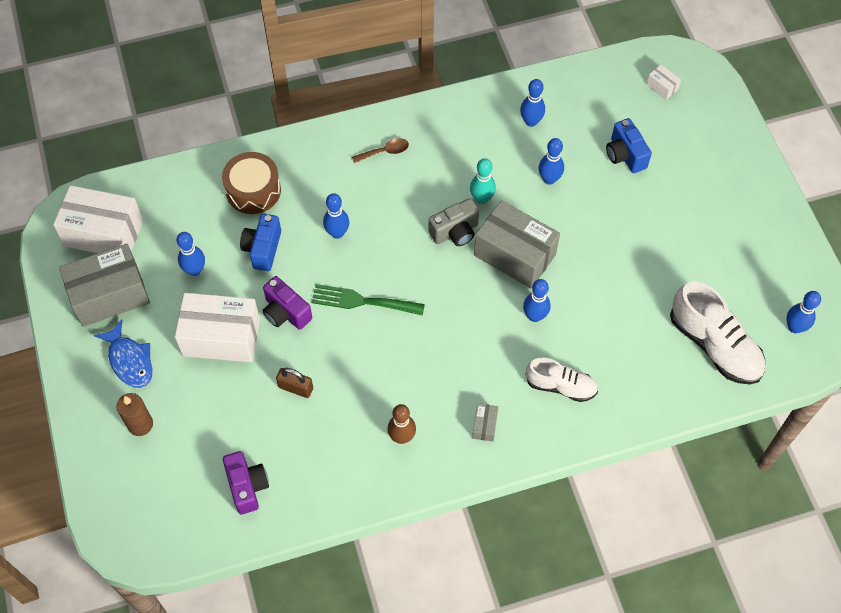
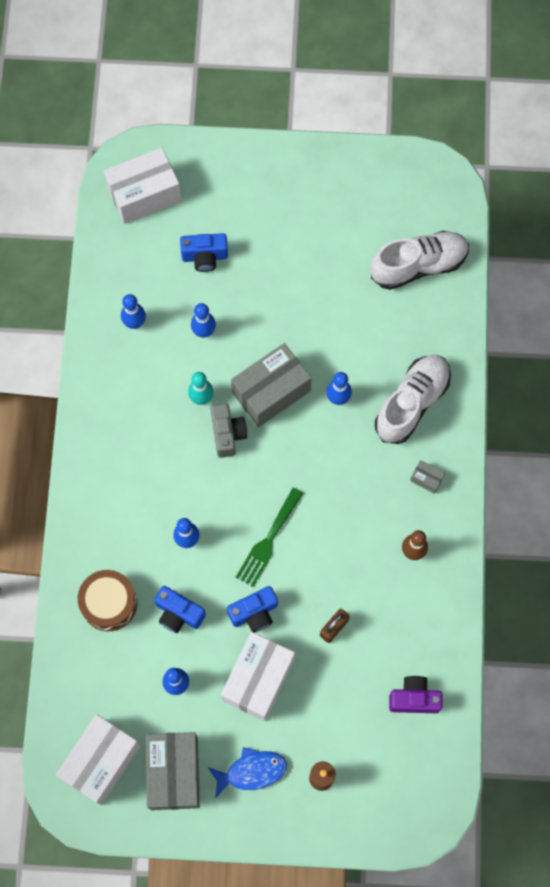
camera: 70 degrees left, 10 degrees up
purple camera [263,276,312,330] -> blue camera [227,586,278,633]
brown spoon [352,138,409,163] -> none
white shoe [526,358,598,402] -> white shoe [375,355,451,444], size x1.60
white box [646,64,681,100] -> white box [104,147,182,224], size x2.38
blue bowling pin [786,291,821,333] -> none

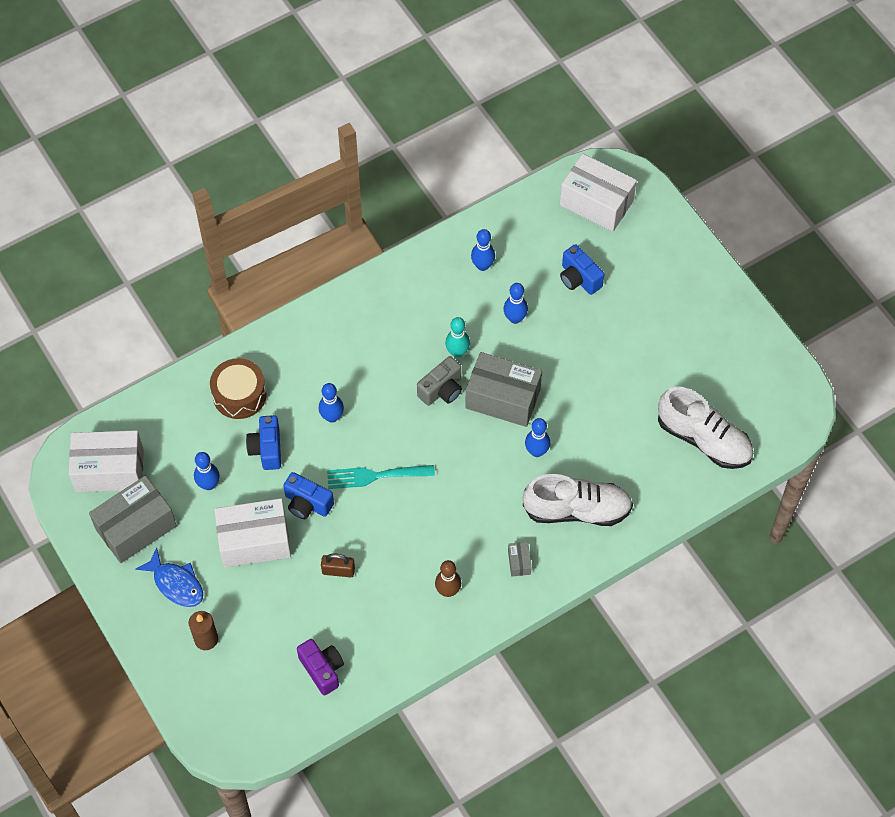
camera: 55 degrees right, 10 degrees down
green fork [236,488,303,587] -> turquoise fork [327,465,435,489]

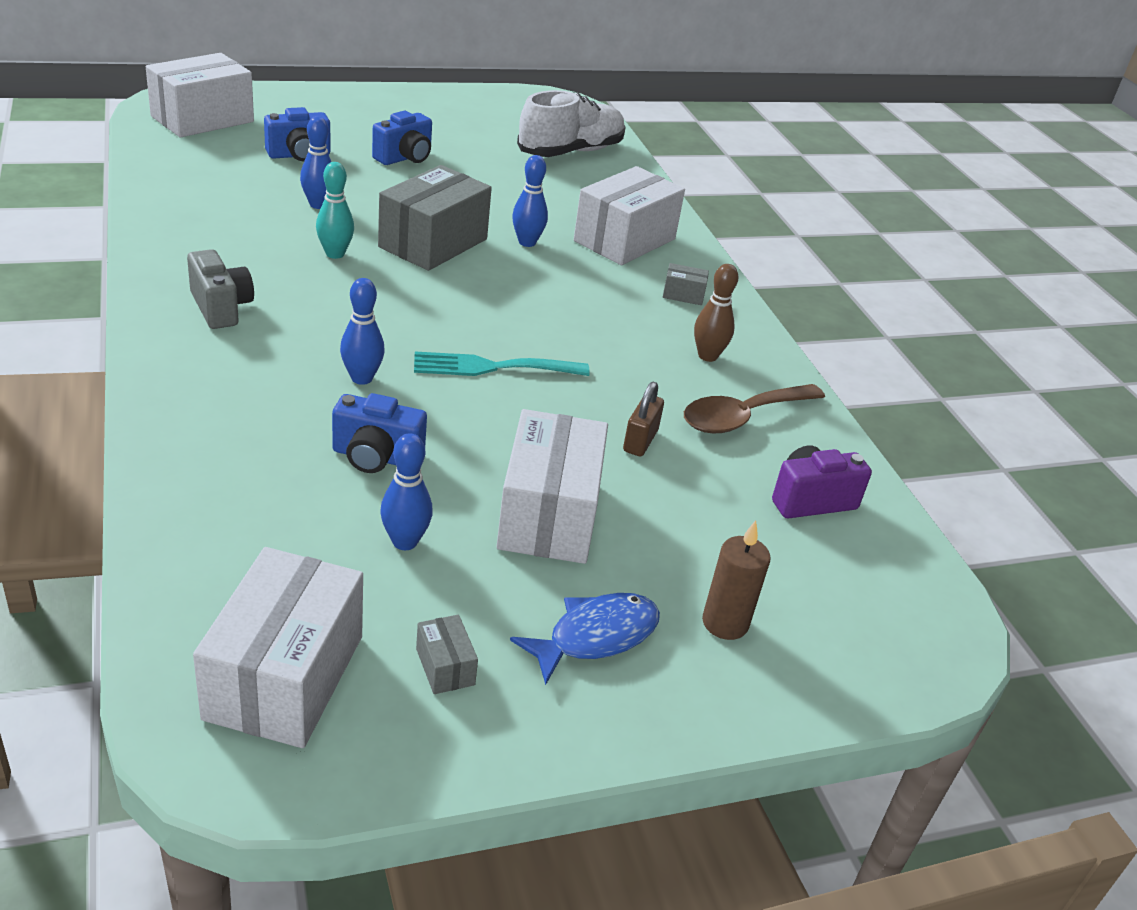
camera: 80 degrees left, 25 degrees down
grey box [89,476,177,563] -> grey box [416,615,478,694], size x0.42
brown drum [210,358,266,419] -> none
blue camera [283,472,334,519] -> blue camera moved to [372,111,432,165]
turquoise fork [327,465,435,489] -> turquoise fork turned 75 degrees clockwise [414,352,590,376]
grey camera [417,356,462,406] -> grey camera moved to [187,249,254,329]
blue bowling pin [471,229,495,271] -> none
white shoe [523,474,633,526] -> white box [574,166,685,265]
none -> brown spoon [684,384,825,433]

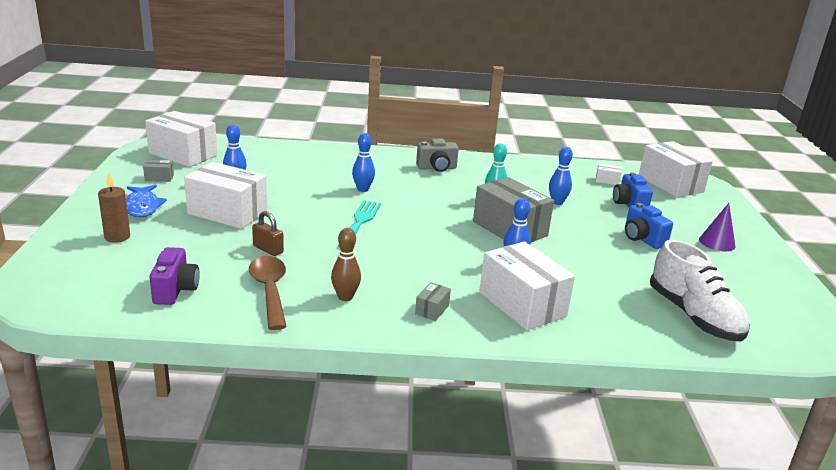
camera: 110 degrees right, 10 degrees down
blue camera [332,393,427,473] -> none
none -> white box [596,163,622,185]
none -> purple cone [699,203,735,251]

